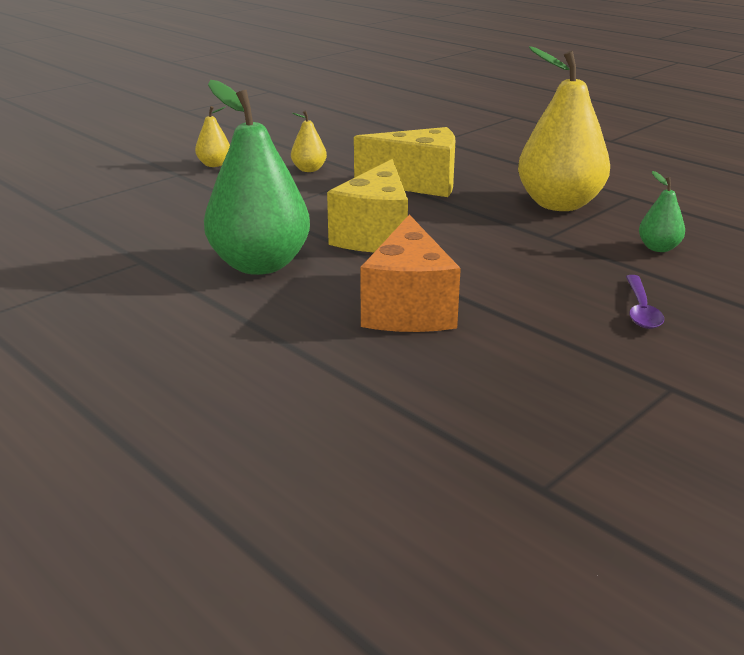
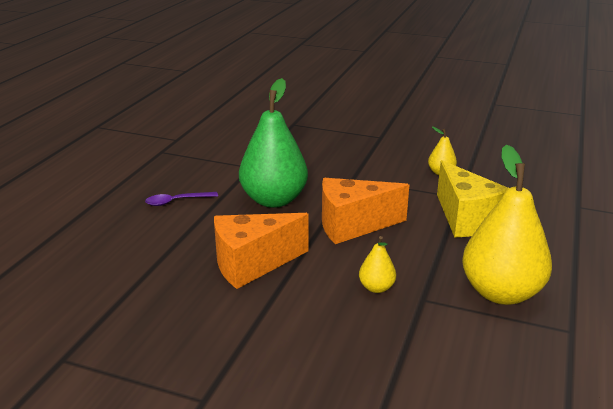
camera: 65 degrees right, 0 degrees up
yellow pear [195,106,230,167] -> yellow pear moved to [359,236,396,293]
yellow cheese [327,159,408,253] -> orange cheese [322,178,409,244]
purple spoon [626,275,664,329] -> purple spoon moved to [145,192,218,206]
green pear [639,171,685,252] -> none

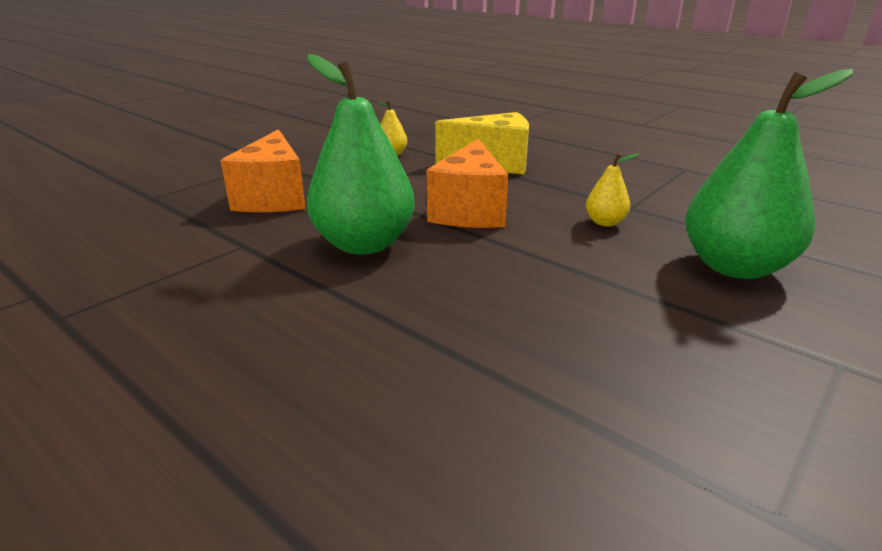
camera: 70 degrees left, 0 degrees up
purple spoon [145,192,218,206] -> none
orange cheese [214,213,309,289] -> orange cheese moved to [221,129,306,212]
yellow pear [462,145,552,305] -> none
none -> green pear [685,69,853,279]

